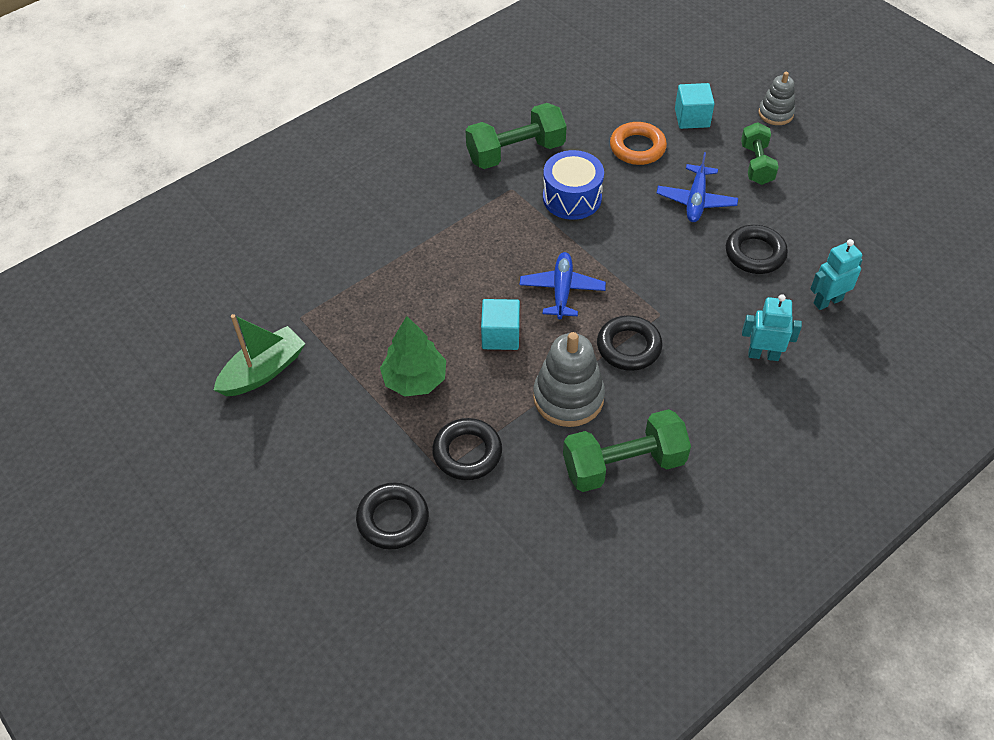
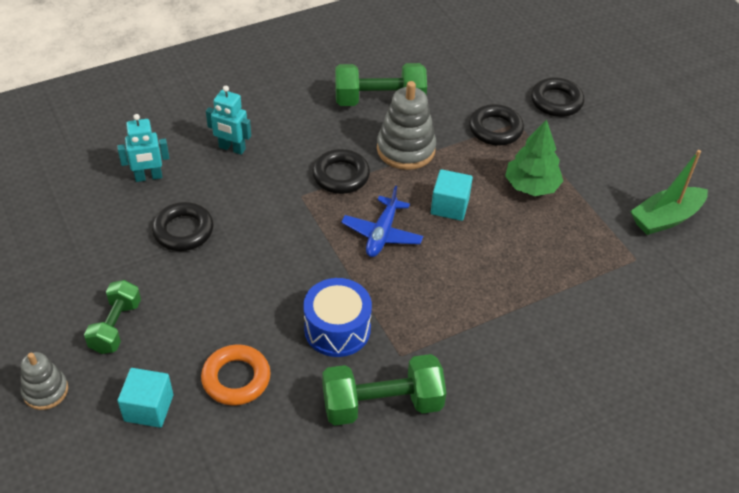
camera: 170 degrees left, 5 degrees down
blue plane [657,152,738,222] -> none

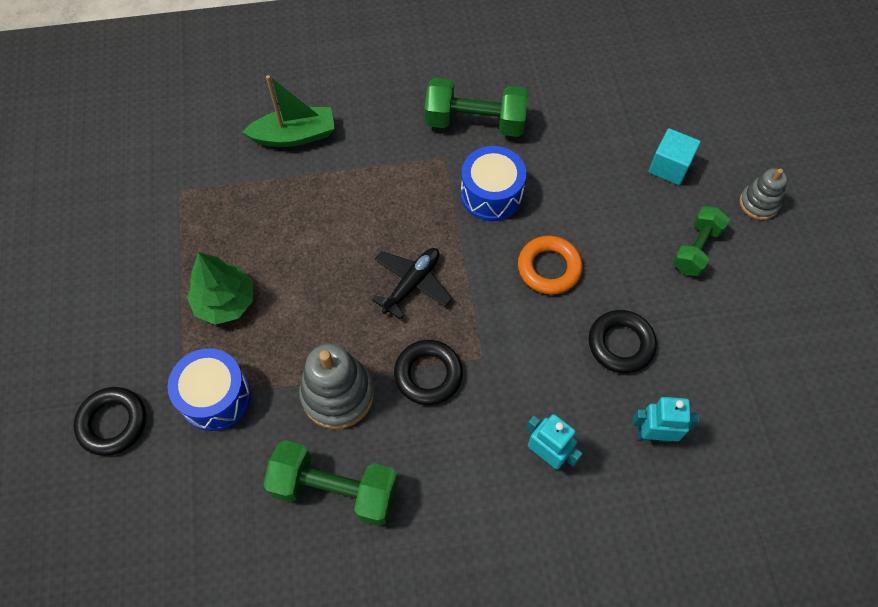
camera: 160 degrees left, 15 degrees up
orange ring [201,345,271,405] -> orange ring moved to [518,236,583,295]
blue plane [341,186,423,257] -> black plane [372,248,452,320]
turquoise cube [431,169,473,221] -> none
black ring [469,104,524,145] -> blue drum [168,348,251,431]
green boat [630,150,708,235] -> green boat moved to [242,75,335,147]

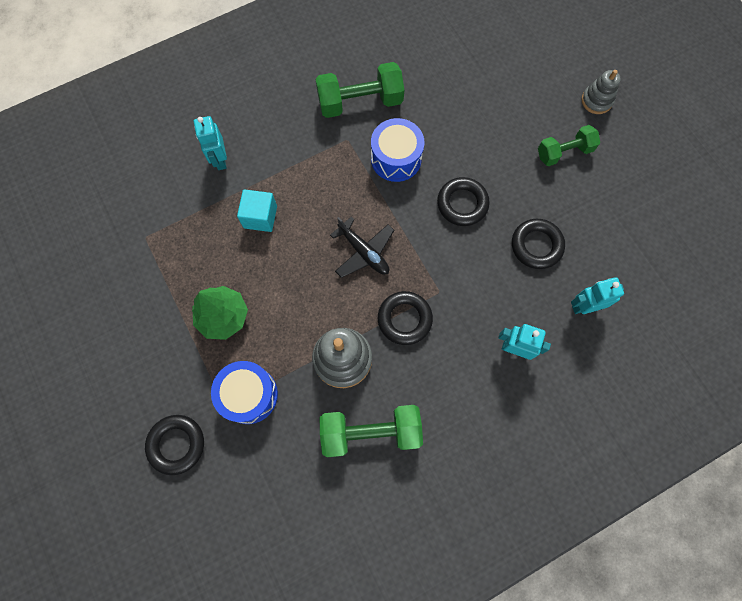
camera: 20 degrees left, 10 degrees up
green boat [242,75,335,147] -> turquoise robot [194,116,227,170]
black plane [372,248,452,320] -> black plane turned 120 degrees clockwise [330,217,394,278]
orange ring [518,236,583,295] -> black ring [437,177,490,226]
turquoise cube [648,128,701,185] -> turquoise cube moved to [237,189,277,232]
green dumbbell [673,206,730,276] -> green dumbbell turned 60 degrees clockwise [538,125,600,166]

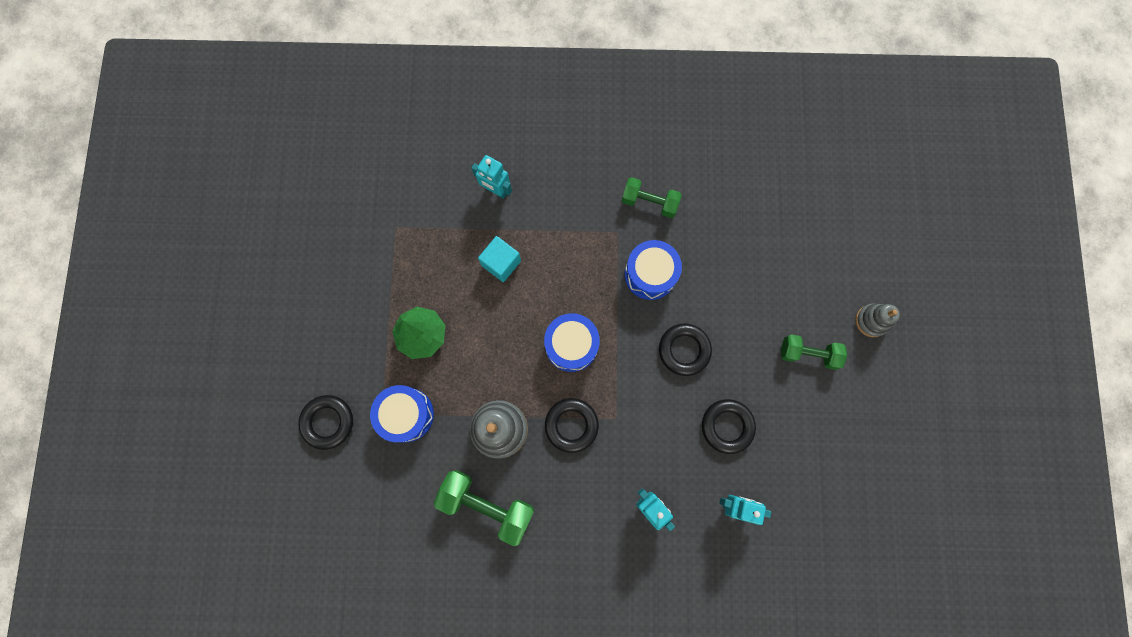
camera: 30 degrees right, 5 degrees up
turquoise robot [194,116,227,170] -> turquoise robot turned 75 degrees counterclockwise [471,155,512,199]
green dumbbell [316,62,404,118] -> green dumbbell [622,177,682,218], size x0.65
black plane [330,217,394,278] -> blue drum [544,313,600,372]

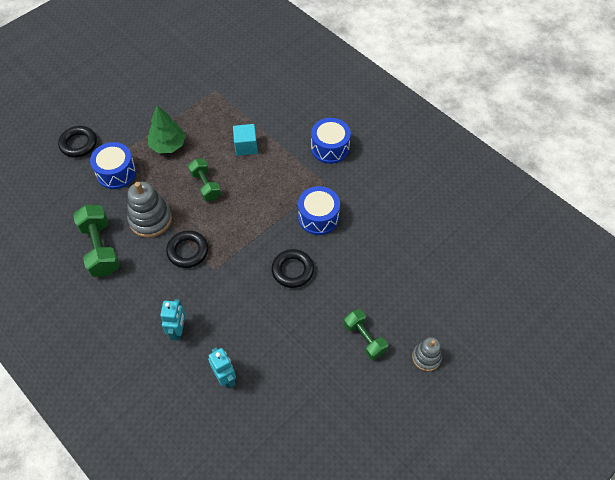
camera: 45 degrees right, 20 degrees down
turquoise robot [471,155,512,199] -> none
blue drum [544,313,600,372] -> blue drum moved to [311,118,351,164]
green dumbbell [622,177,682,218] -> green dumbbell moved to [188,159,221,201]
black ring [702,399,756,454] -> none

